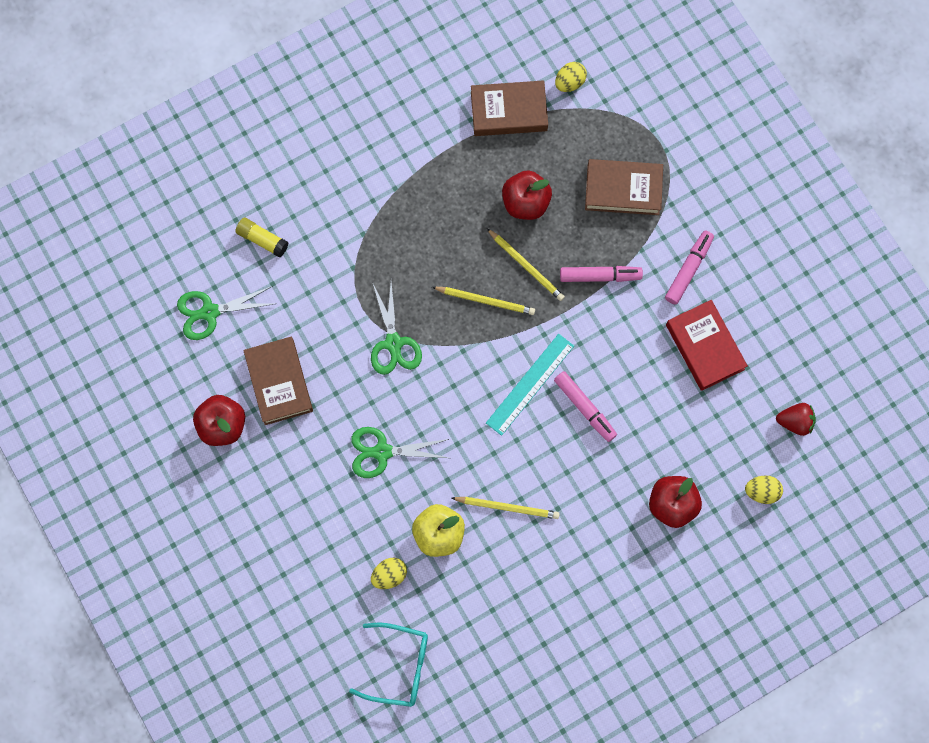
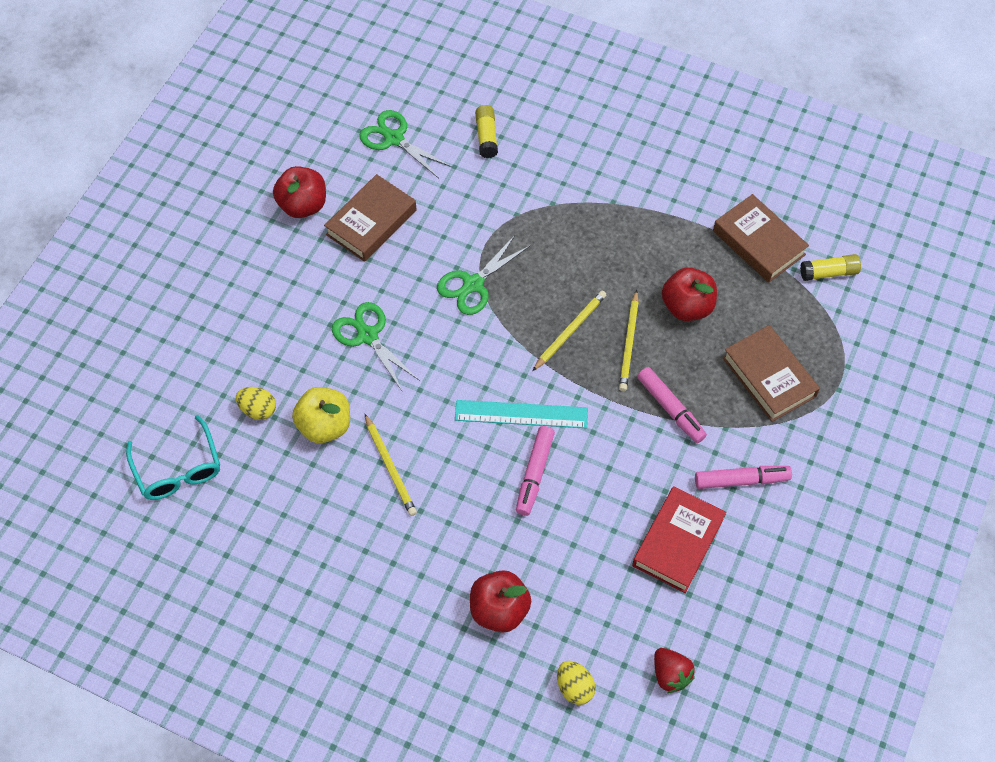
camera: 55 degrees right, 15 degrees down
yellow pencil [432,287,535,315] -> yellow pencil turned 120 degrees counterclockwise [533,291,606,371]
yellow egg [555,62,587,92] -> yellow glue stick [800,254,861,281]

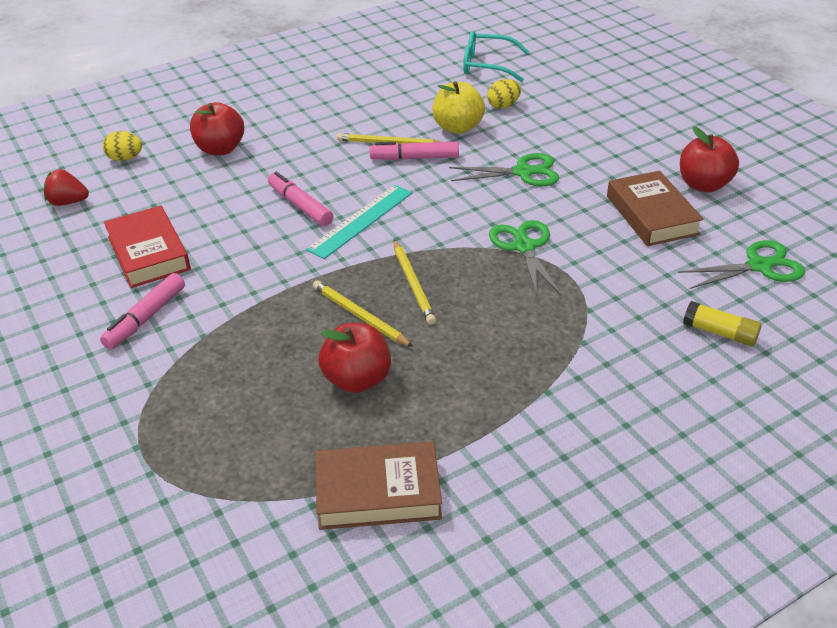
camera: 125 degrees right, 20 degrees down
pink marker [637,367,707,443] -> pink marker moved to [370,142,459,160]
brown book [723,325,820,422] -> none
yellow glue stick [800,254,861,281] -> none

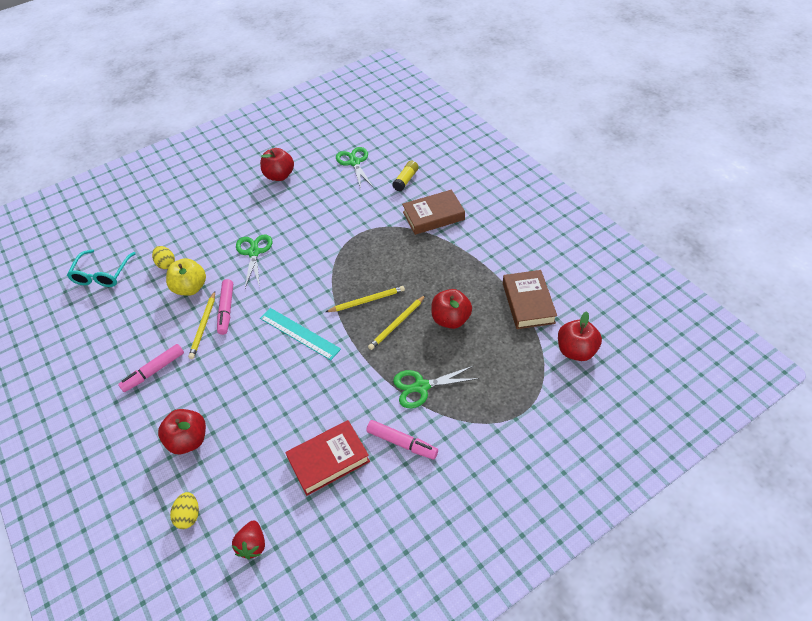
camera: 90 degrees left, 10 degrees up
pink marker [268,172,333,226] -> pink marker moved to [118,344,184,392]
green scissors [489,220,562,298] -> green scissors moved to [393,366,479,408]
brown book [607,171,704,246] -> brown book moved to [402,190,465,235]
none -> red apple [558,311,602,361]

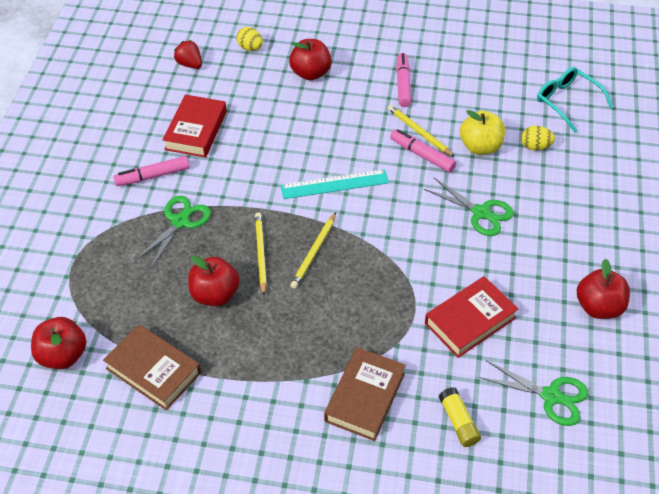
camera: 130 degrees right, 0 degrees up
none -> red book [425,276,518,358]

